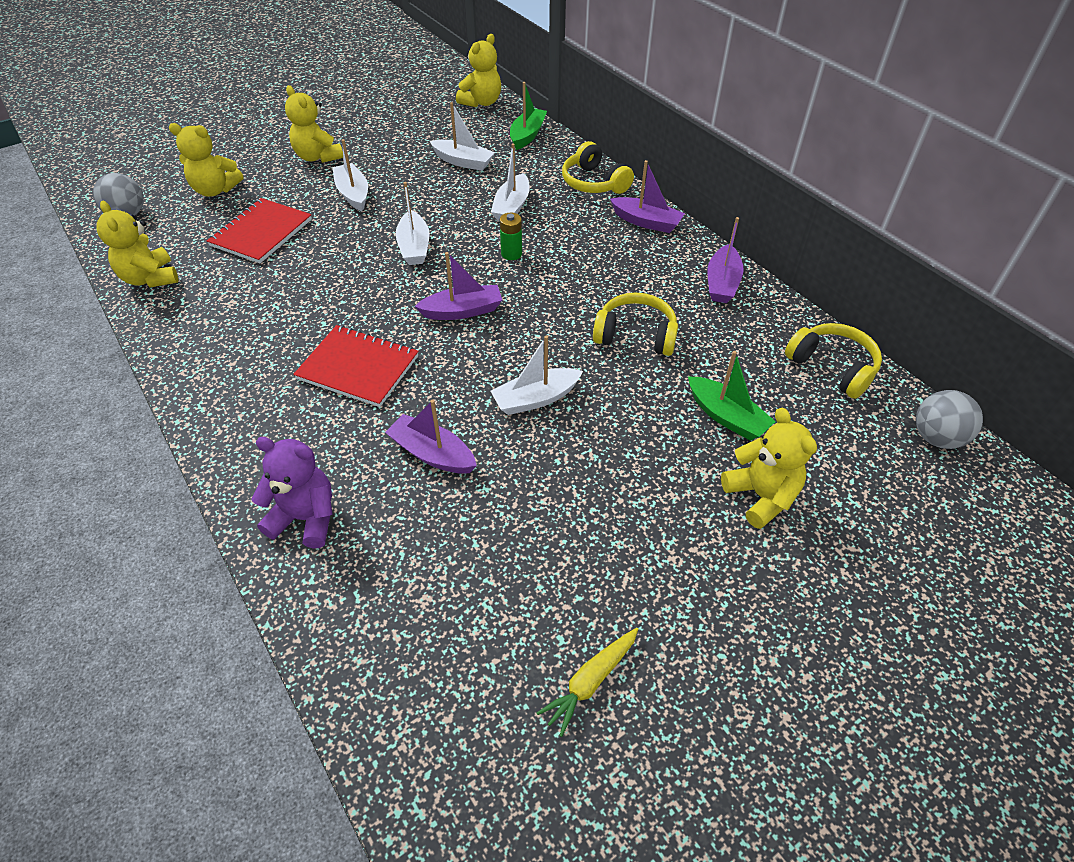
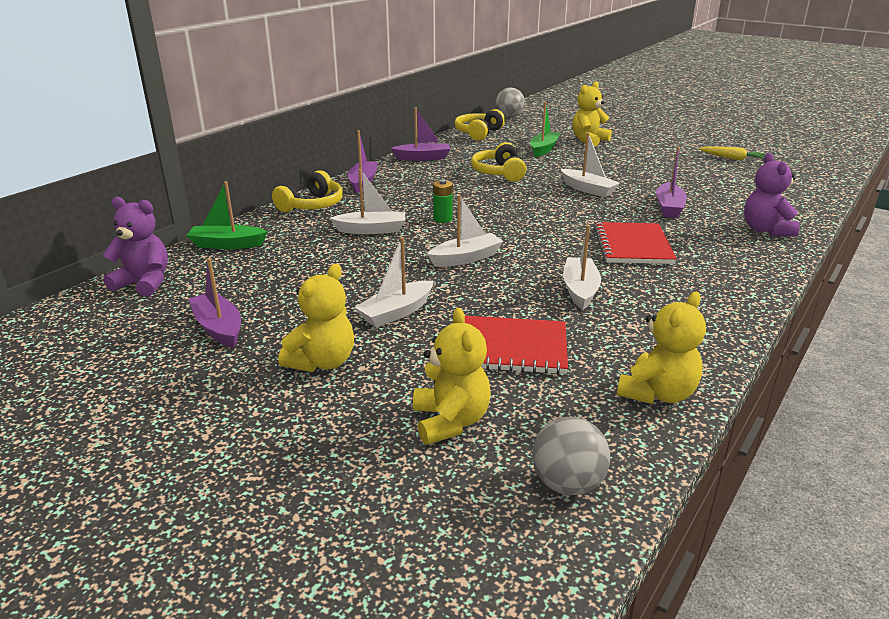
camera: 110 degrees left, 20 degrees down
purple boat [415,252,502,320] -> purple boat moved to [189,258,241,348]
white boat [430,102,495,171] -> white boat moved to [563,225,601,310]
yellow teddy bear [456,34,501,107] -> purple teddy bear [102,197,168,296]

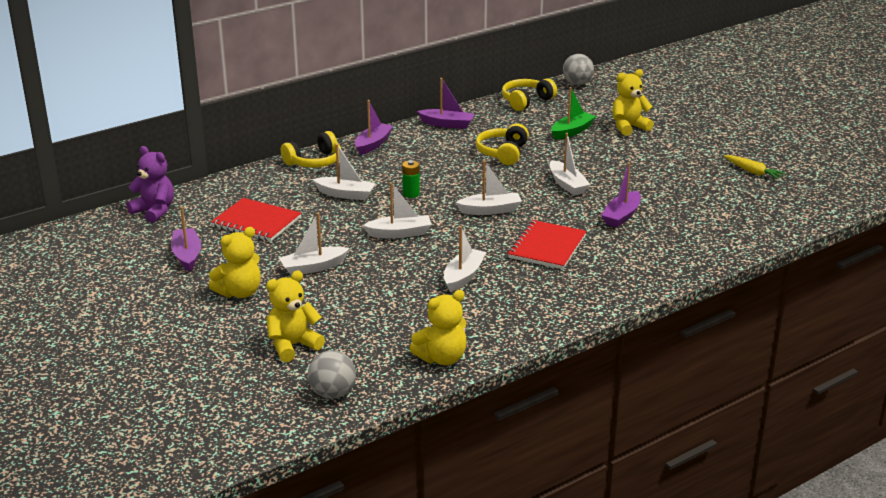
camera: 20 degrees right, 0 degrees up
green boat [186,181,267,249] -> none
yellow teddy bear [413,308,491,445] -> yellow teddy bear turned 135 degrees counterclockwise [266,270,325,362]
red notebook [465,316,568,374] -> red notebook moved to [211,198,301,241]
purple teddy bear [744,153,800,237] -> none
none -> white boat [455,160,522,215]

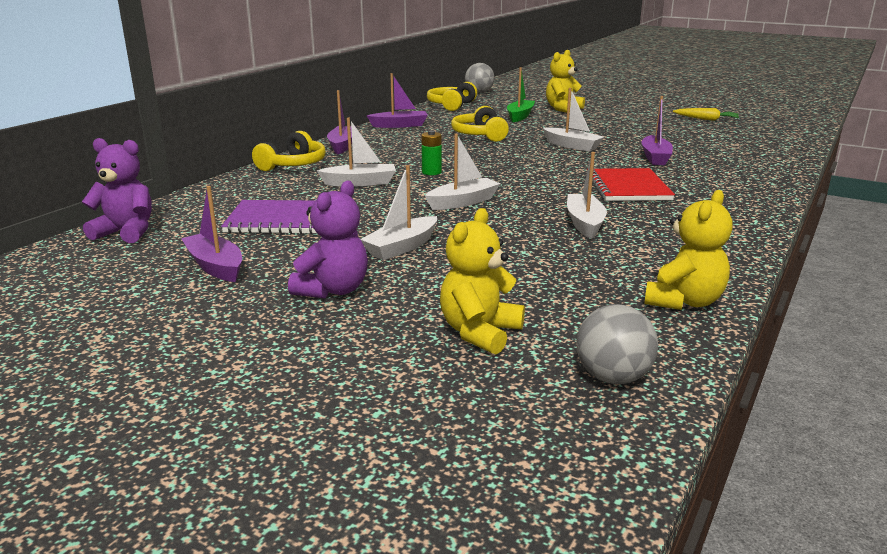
camera: 25 degrees left, 5 degrees down
yellow teddy bear [209,227,261,298] -> purple teddy bear [288,181,368,298]
red notebook [211,198,301,241] -> purple notebook [221,200,316,234]
white boat [455,160,522,215] -> none

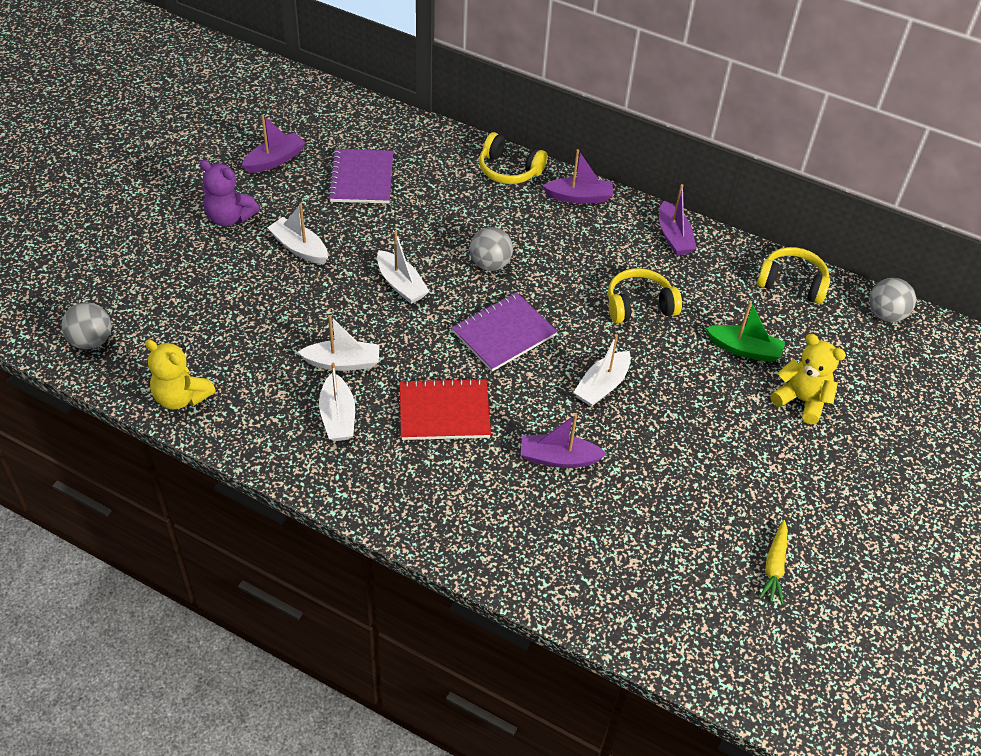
camera: 85 degrees right, 25 degrees up
purple teddy bear [82,138,152,243] -> none
white boat [317,118,396,186] -> white boat moved to [319,363,355,441]
green battery [421,130,442,175] -> grey ball [470,227,513,271]
yellow teddy bear [440,208,525,355] -> none
none -> purple notebook [452,292,558,371]

